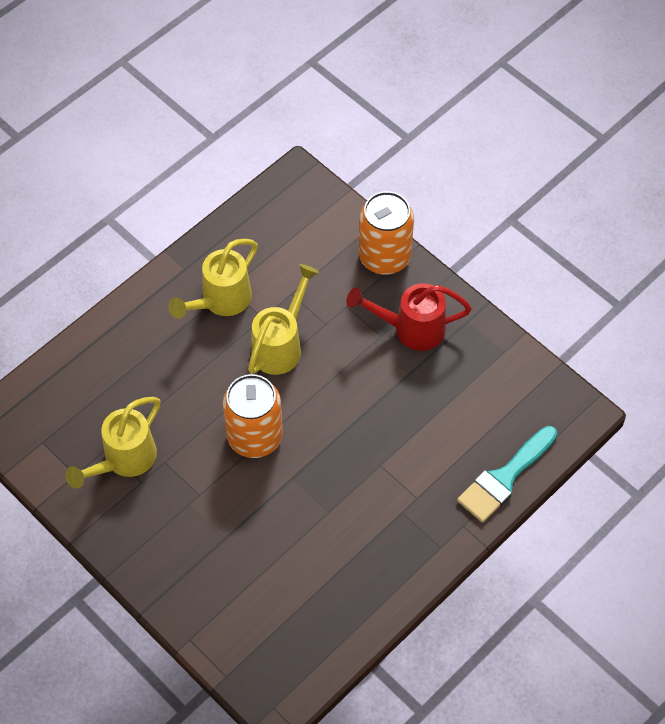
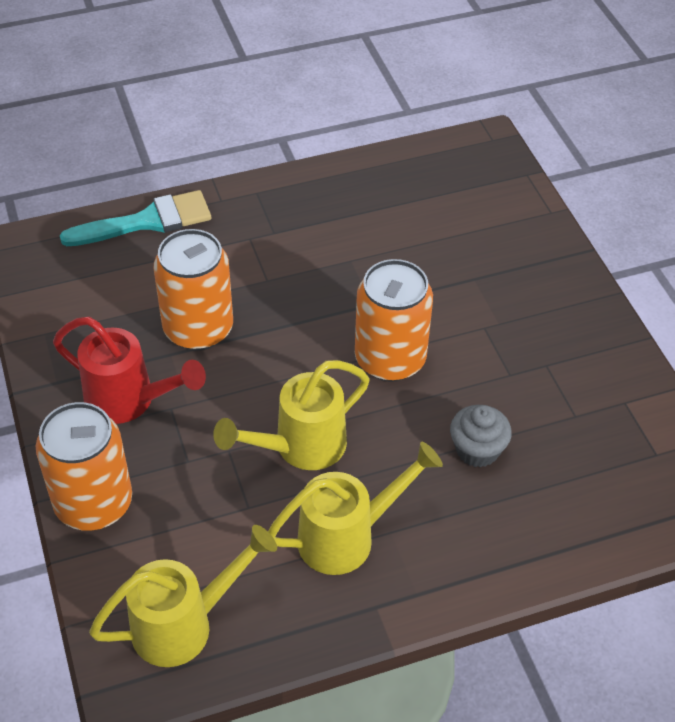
camera: 155 degrees left, 10 degrees down
yellow watering can [65,397,161,489] -> yellow watering can moved to [89,525,277,667]
none -> orange can [154,229,233,350]
none -> grey cupcake [450,405,512,468]

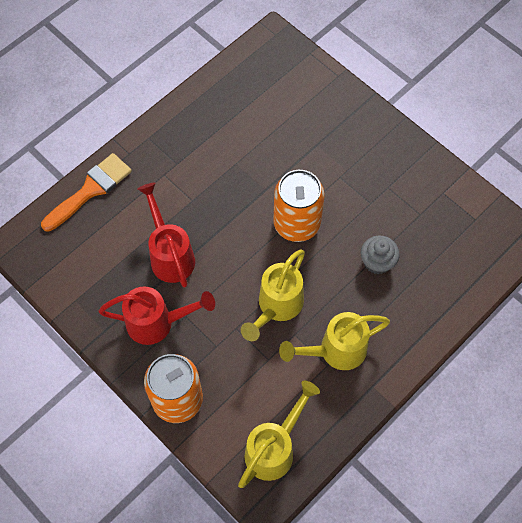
camera: 25 degrees left, 15 degrees up
turquoise brush [60,190,211,246] -> orange brush [41,153,132,232]
orange can [154,229,233,350] -> red watering can [138,183,195,288]
yellow watering can [268,442,443,575] -> yellow watering can turned 150 degrees counterclockwise [279,312,390,370]

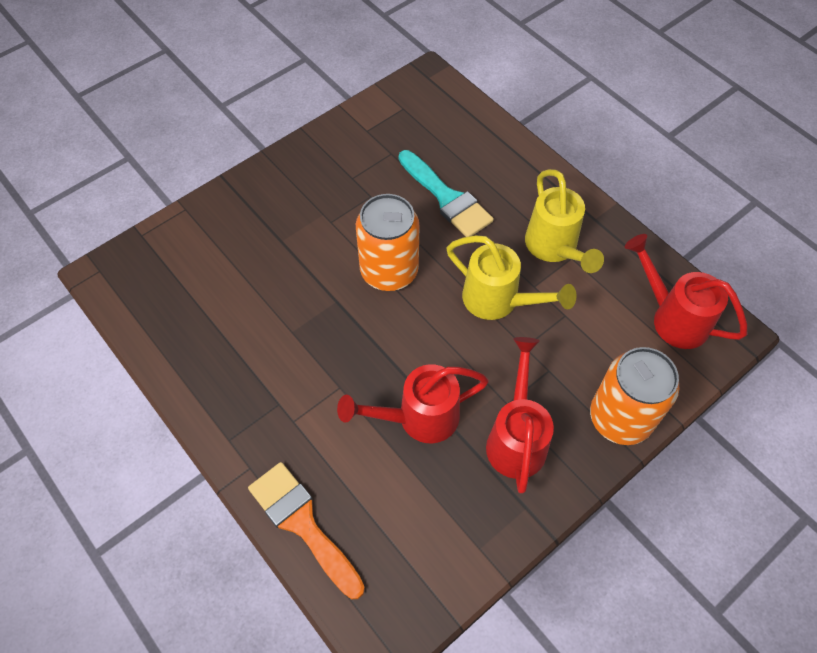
camera: 85 degrees left, 5 degrees down
yellow watering can [238,381,320,488] -> red watering can [624,234,747,349]
grey cupcake [361,236,400,274] -> turquoise brush [399,150,494,237]

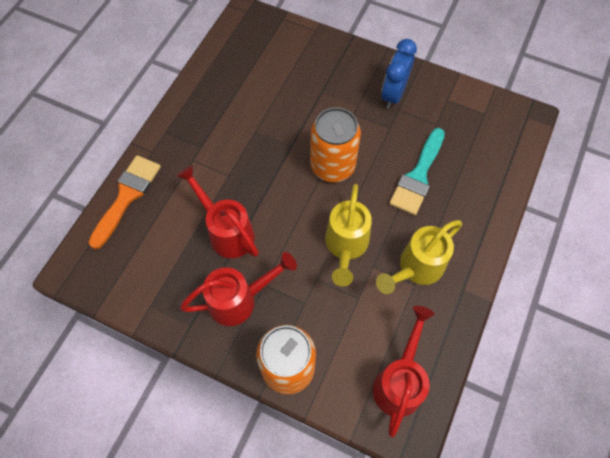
camera: 65 degrees right, 5 degrees up
none -> blue clock [381,39,417,109]

